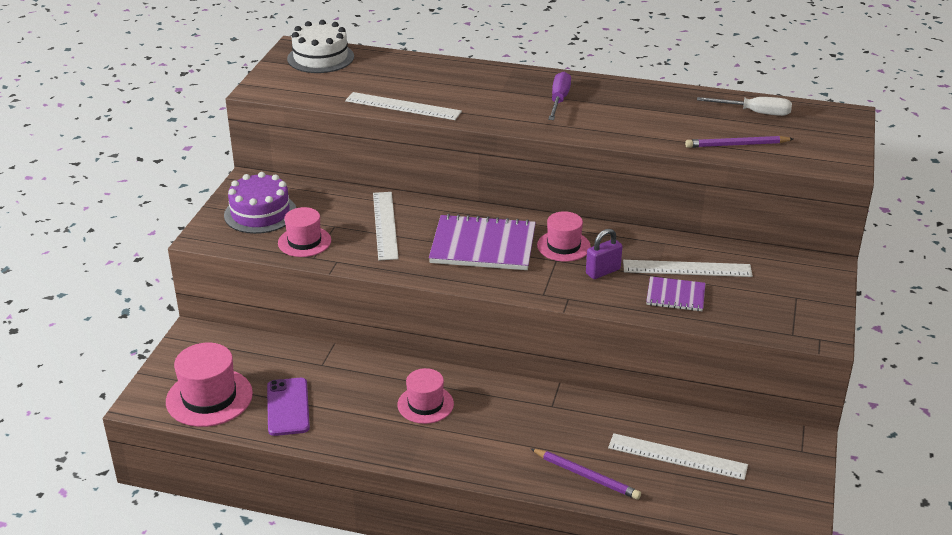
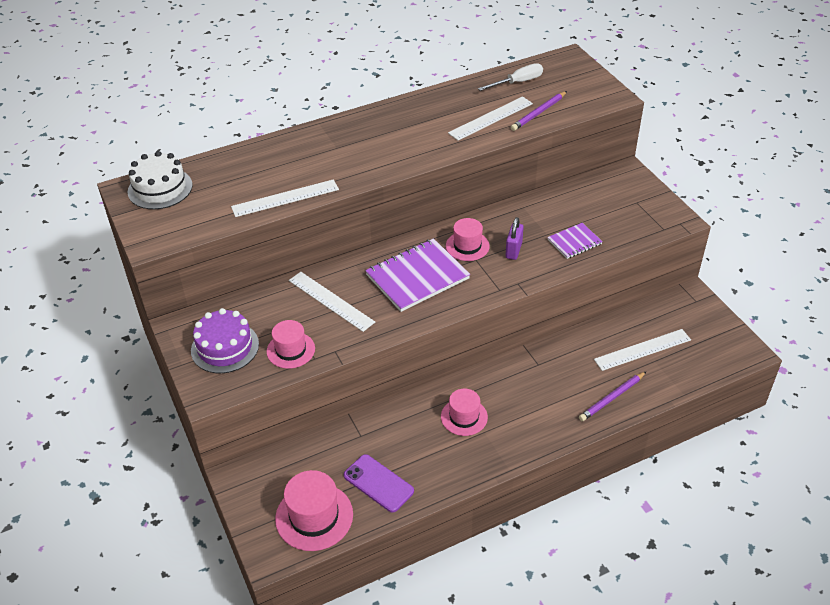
camera: 40 degrees left, 10 degrees up
purple pencil [531,449,641,500] -> purple pencil turned 150 degrees clockwise [579,372,646,421]
purple screwdriver [548,72,571,120] -> none
white ruler [623,260,753,277] -> white ruler moved to [448,97,533,141]

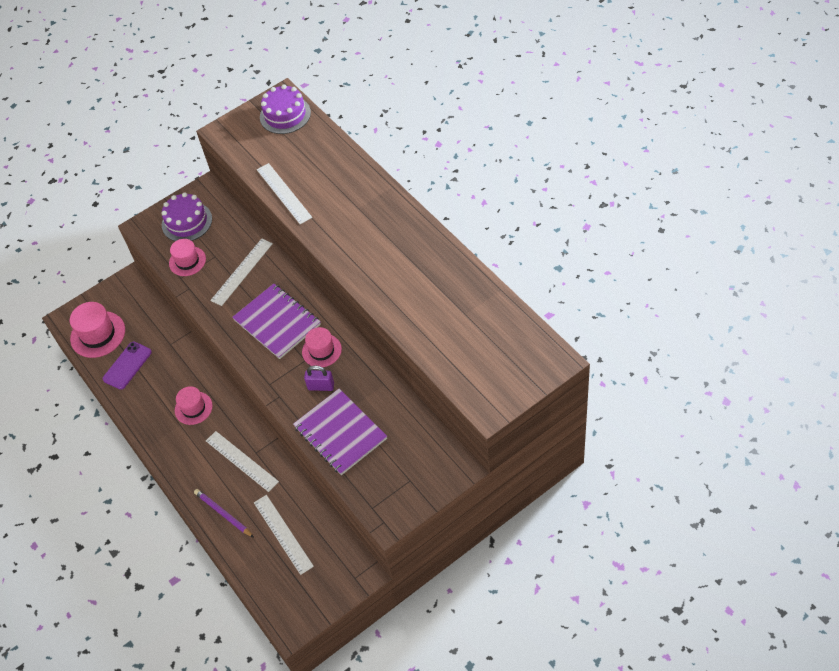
camera: 85 degrees right, 10 degrees up
white cake [128,151,192,209] -> purple cake [260,84,311,134]
white ruler [448,97,533,141] -> white ruler moved to [206,431,279,492]
white screwdriver [478,63,543,91] -> none
purple pencil [511,91,567,131] -> none
purple notebook [547,223,603,259] -> purple notebook [293,389,387,475], size x1.86

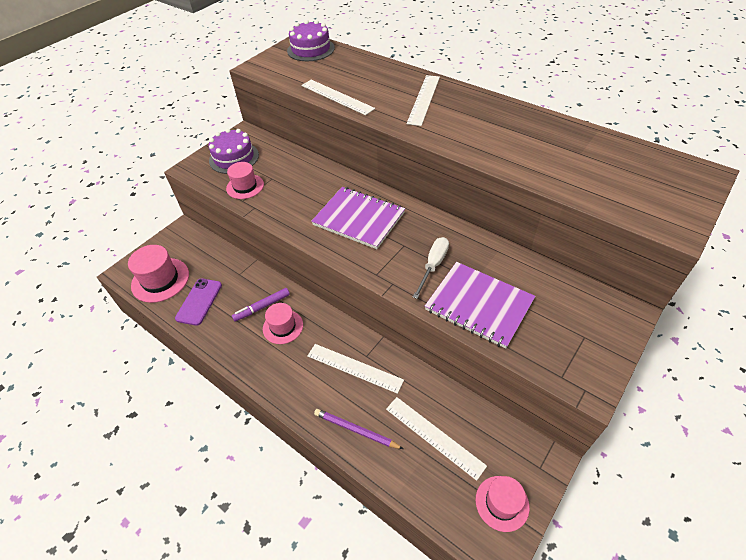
camera: 20 degrees left, 5 degrees down
white ruler [210,238,273,306] -> white ruler moved to [406,75,440,126]
pink hat [302,327,342,367] -> pink hat moved to [476,476,530,532]
purple padlock [304,366,334,391] -> white screwdriver [413,237,449,299]
none -> purple marker [232,288,290,321]

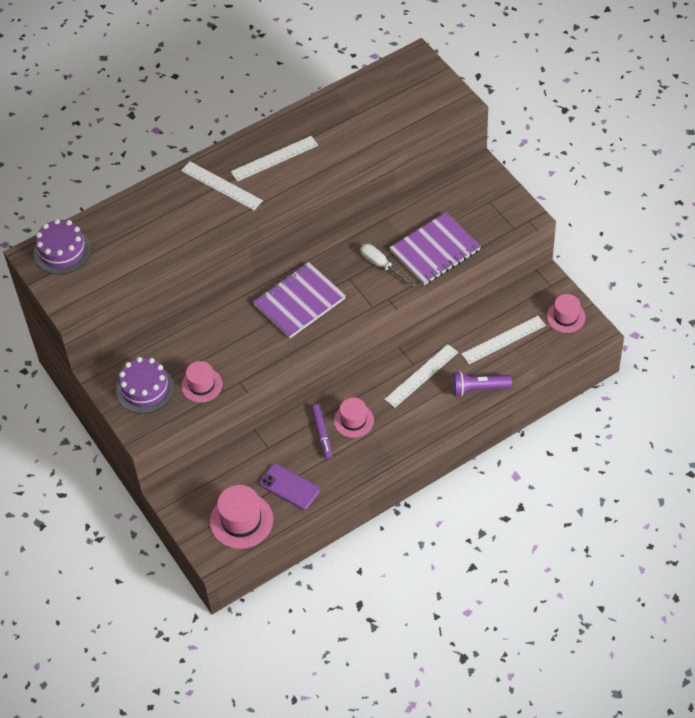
camera: 70 degrees left, 5 degrees up
white ruler [301,80,375,115] -> white ruler moved to [230,136,318,182]
purple pencil [314,409,403,449] -> purple flashlight [452,371,512,396]

